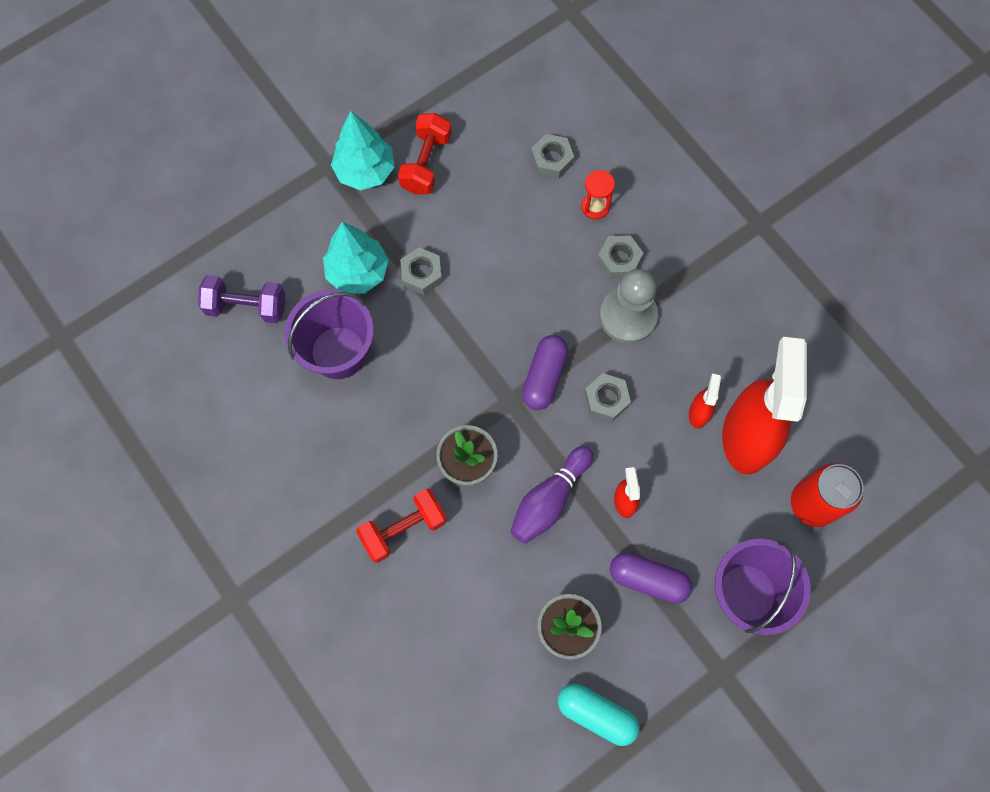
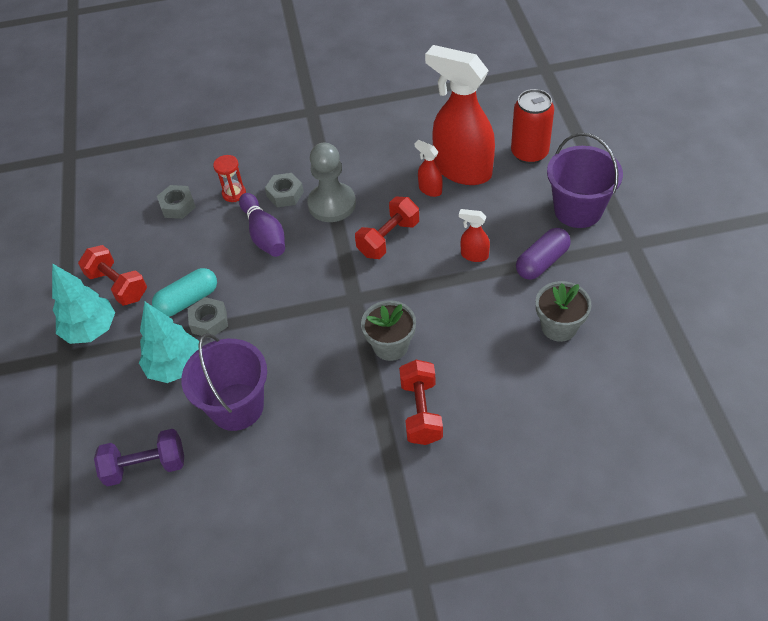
camera: 60 degrees left, 20 degrees down
purple dumbbell [198,275,285,323] -> purple dumbbell turned 45 degrees clockwise [94,429,184,487]
purple bowling pin [510,446,593,544] -> purple bowling pin moved to [239,193,285,257]
purple capsule [522,335,568,410] -> none
turquoise capsule [558,684,639,746] -> turquoise capsule moved to [152,268,217,317]
grey nut [584,373,631,422] -> red dumbbell [355,196,419,259]

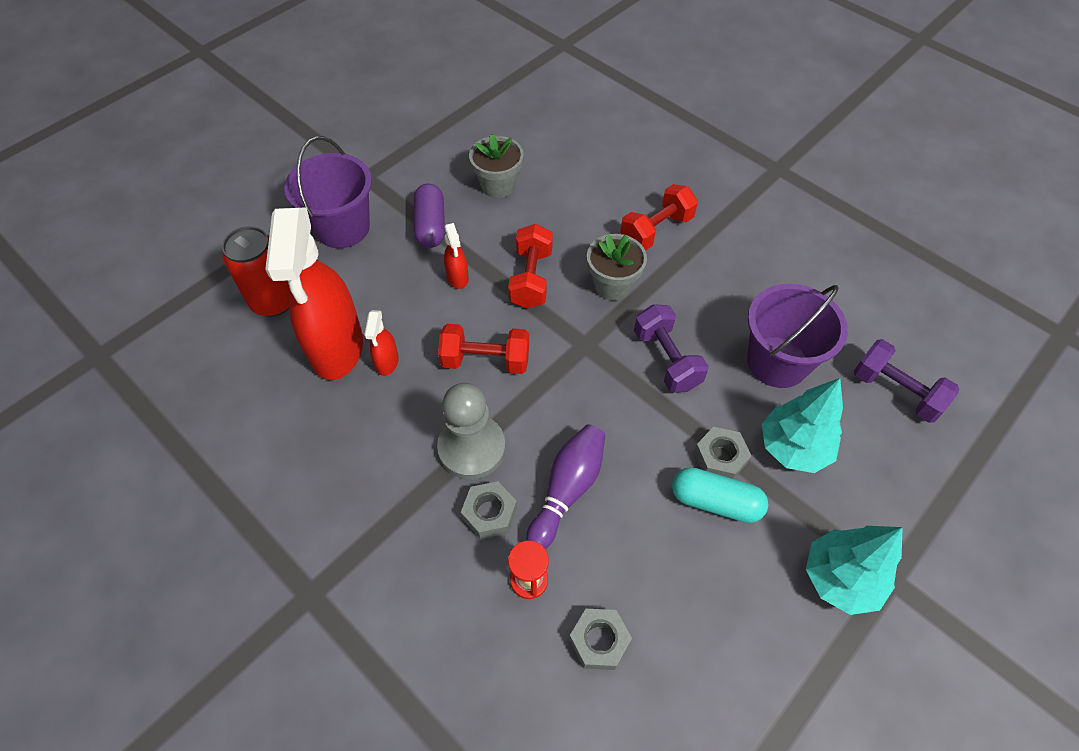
camera: 130 degrees left, 5 degrees up
red dumbbell [78,245,147,306] -> red dumbbell moved to [508,224,553,309]
purple capsule [516,228,571,280] -> purple capsule turned 75 degrees clockwise [414,184,445,248]
none -> purple dumbbell [634,304,709,393]

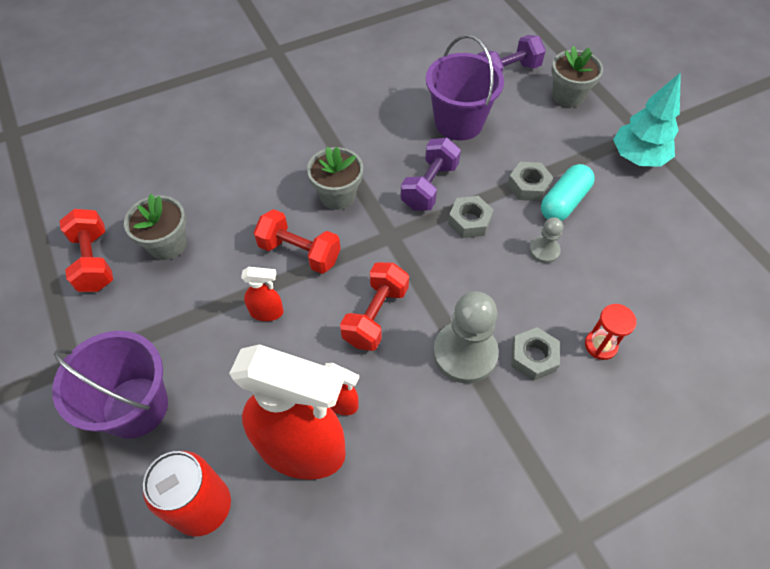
camera: 70 degrees left, 0 degrees up
purple capsule [414,184,445,248] -> none
purple bowling pin [526,424,605,549] -> none
grey nut [569,609,632,670] -> grey nut moved to [448,196,493,238]
red dumbbell [620,184,698,251] -> red dumbbell moved to [60,209,113,292]
purple dumbbell [634,304,709,393] -> purple dumbbell turned 60 degrees counterclockwise [400,138,461,210]
turquoise tree [762,378,843,473] -> none
none -> grey pawn [529,217,563,263]
none -> grey flower pot [552,46,603,107]

